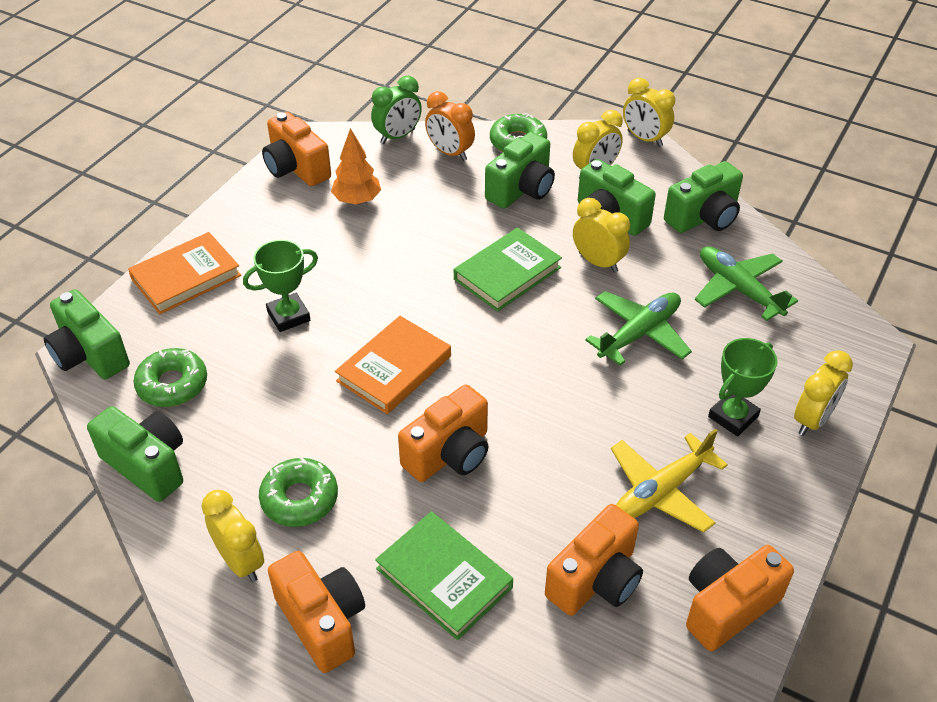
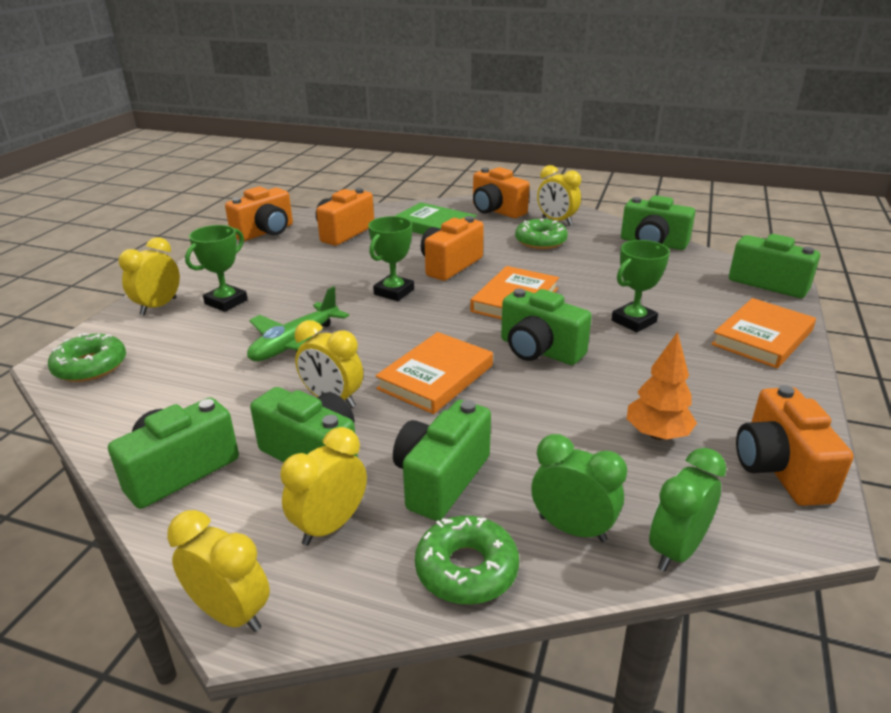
camera: 170 degrees right, 15 degrees down
green donut [134,348,207,407] -> green donut moved to [48,333,126,382]
orange camera [262,112,331,186] -> orange camera turned 135 degrees counterclockwise [736,385,854,506]
orange clock [425,91,475,161] -> green clock [531,434,627,542]
green book [454,228,562,312] -> orange book [375,332,493,414]
yellow plane [611,429,728,533] -> none
green plane [695,246,798,321] -> none
none -> green trophy [368,216,414,301]
none -> green camera [501,288,592,365]

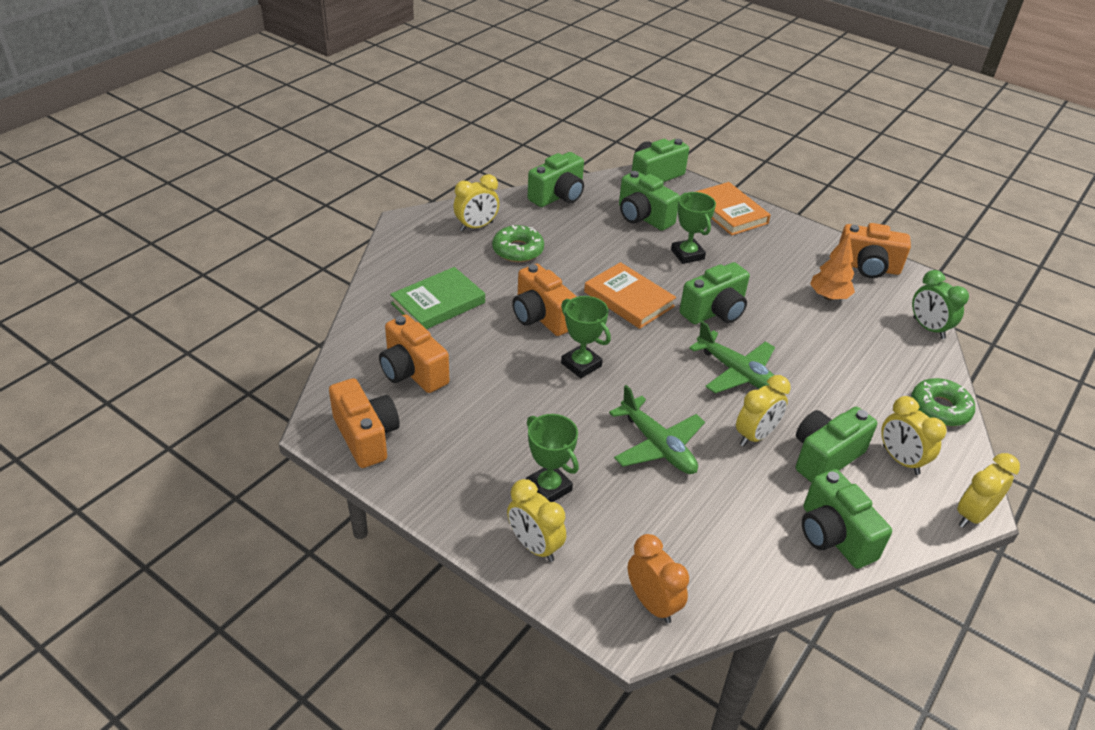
camera: 75 degrees left, 10 degrees up
green donut [48,333,126,382] -> orange clock [628,534,689,624]
orange book [375,332,493,414] -> green plane [689,321,775,393]
green camera [393,400,491,521] -> green camera moved to [619,171,680,231]
orange camera [473,167,529,218] -> none
green clock [531,434,627,542] -> none

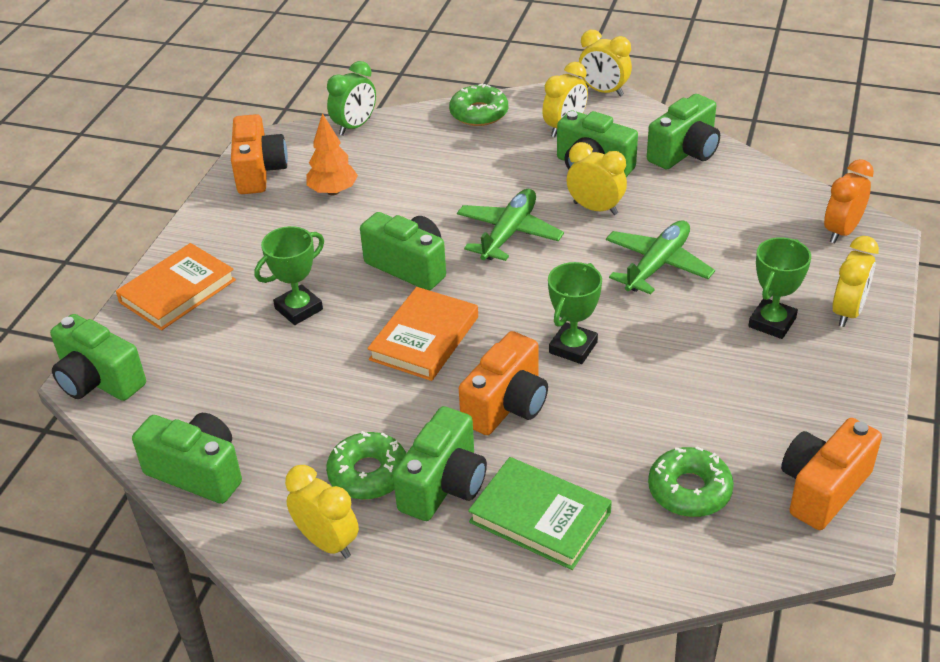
camera: 105 degrees left, 0 degrees up
orange camera [379,315,449,393] -> green donut [648,446,734,517]
green camera [619,171,680,231] -> green camera moved to [393,406,487,521]

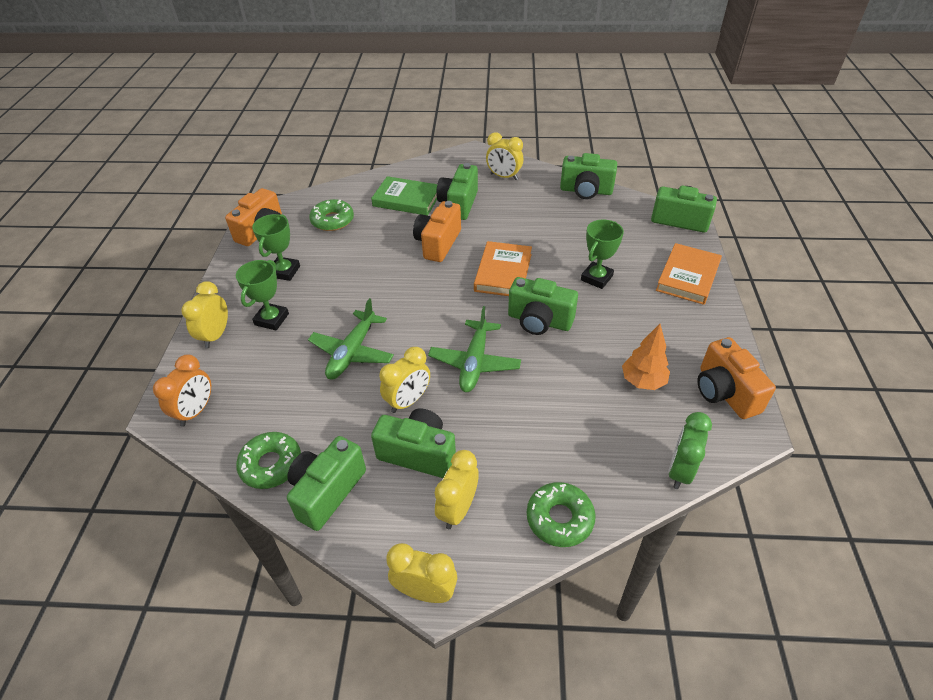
camera: 165 degrees right, 5 degrees up
green donut [326,431,406,500] -> green donut moved to [236,432,301,489]
green trophy [548,262,602,364] -> green trophy moved to [252,214,300,281]
yellow clock [567,142,627,215] -> yellow clock turned 60 degrees counterclockwise [379,347,430,413]

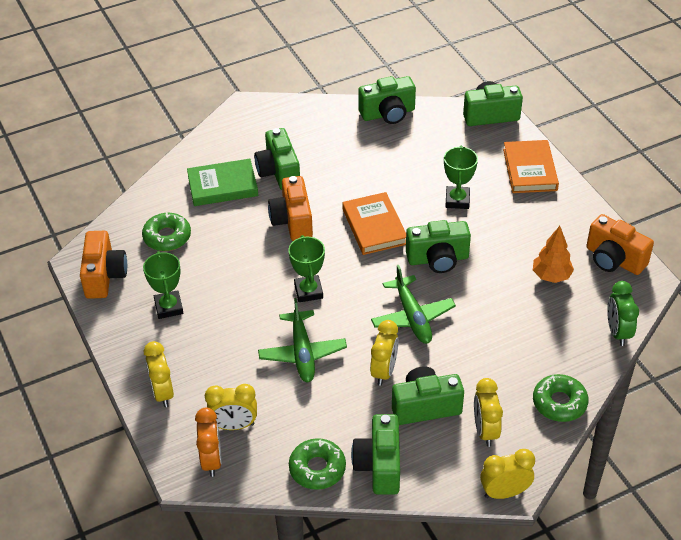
camera: 30 degrees left, 0 degrees up
green trophy [236,260,289,330] -> green trophy moved to [288,235,325,302]
yellow clock [486,132,523,180] -> yellow clock moved to [205,384,257,430]

